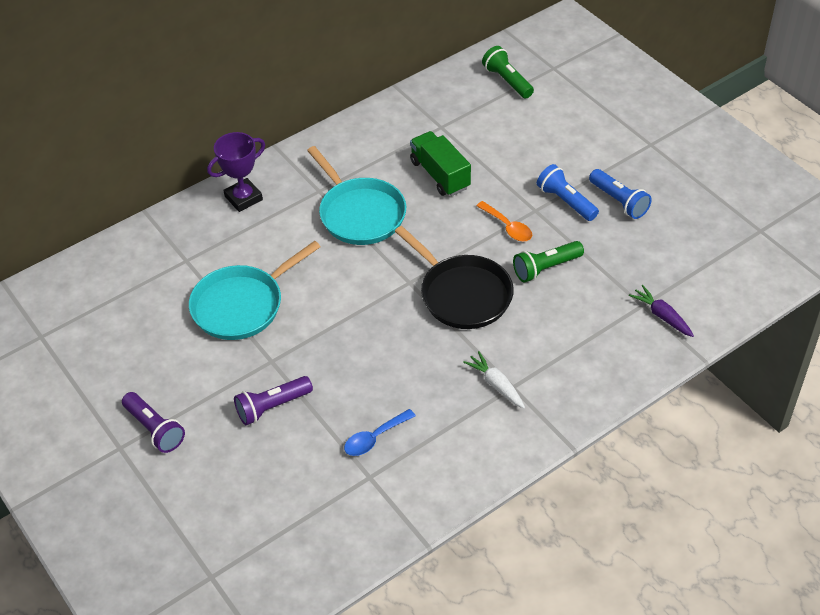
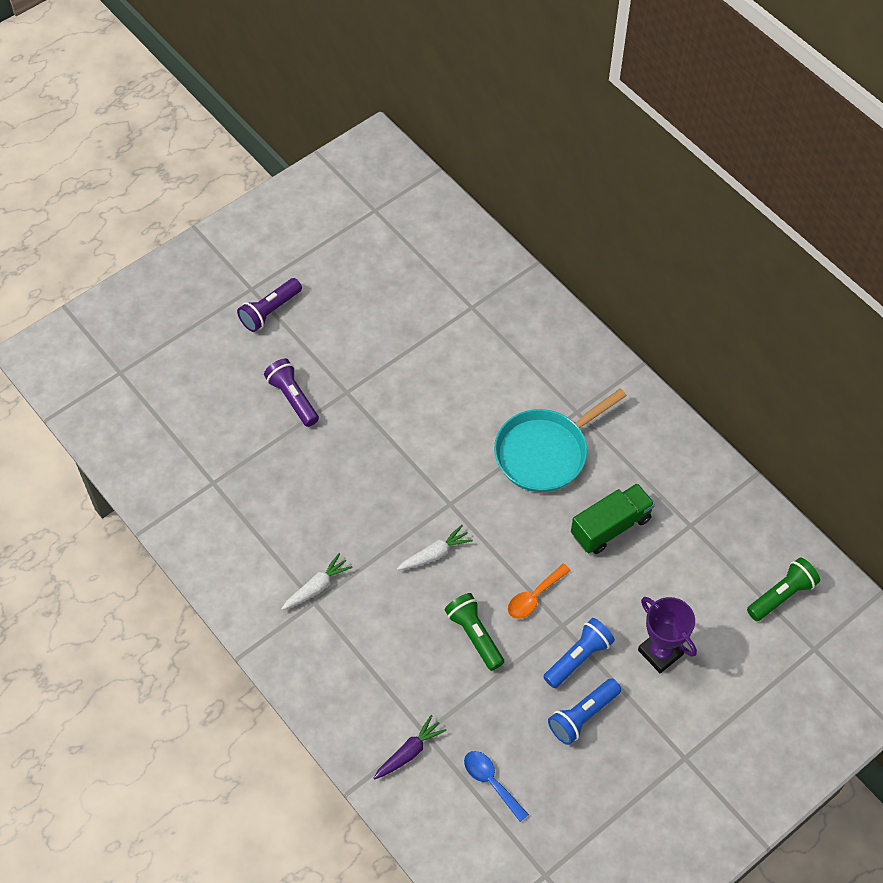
camera: 85 degrees right, 10 degrees up
turquoise pan [189,241,320,340] -> none
purple trophy [207,132,265,212] -> purple trophy moved to [638,597,697,673]
blue spoon [344,409,416,456] -> blue spoon moved to [464,751,529,822]
black pan [395,226,514,329] -> white carrot [397,525,473,570]

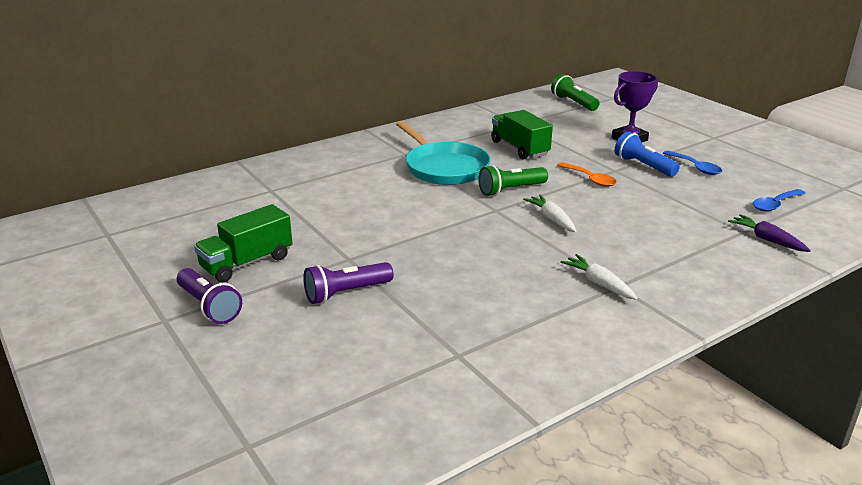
camera: 85 degrees left, 30 degrees down
green flashlight [445,593,504,671] -> green flashlight moved to [478,165,548,196]
blue flashlight [548,679,621,745] -> blue spoon [663,150,722,175]
none -> green truck [194,204,293,282]

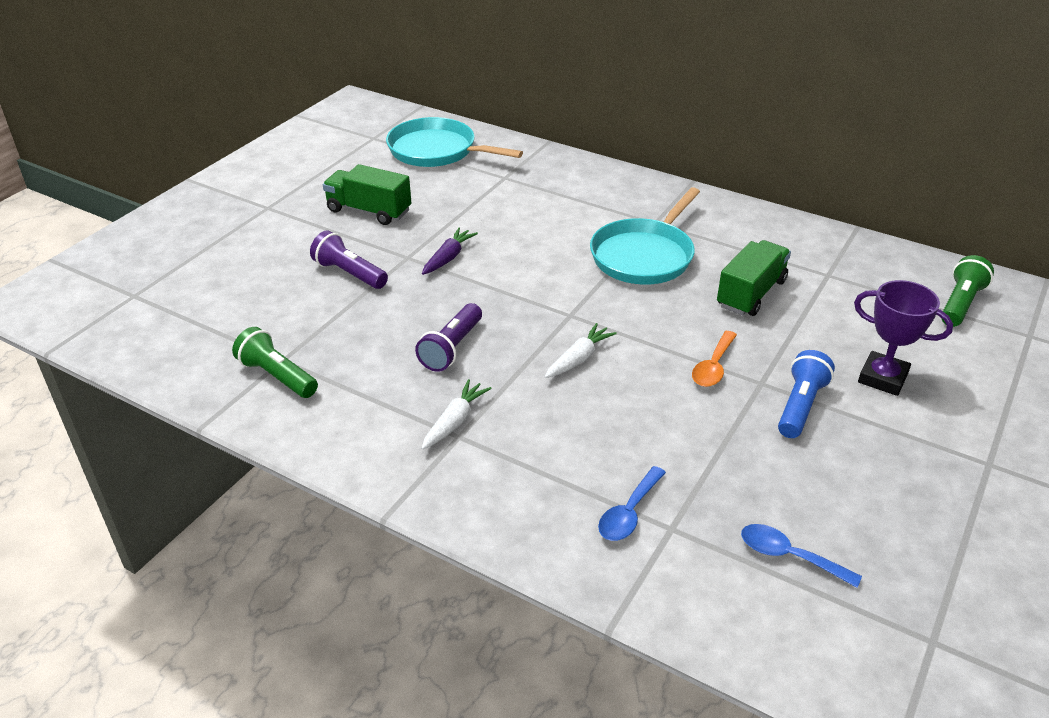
camera: 65 degrees right, 10 degrees up
purple flashlight [177,268,242,324] -> purple flashlight moved to [415,303,482,372]
green flashlight [478,165,548,196] -> green flashlight moved to [232,327,318,398]
blue spoon [663,150,722,175] -> blue spoon moved to [598,466,666,541]
purple carrot [728,214,811,252] -> purple carrot moved to [422,227,478,275]
none -> turquoise pan [386,117,523,167]

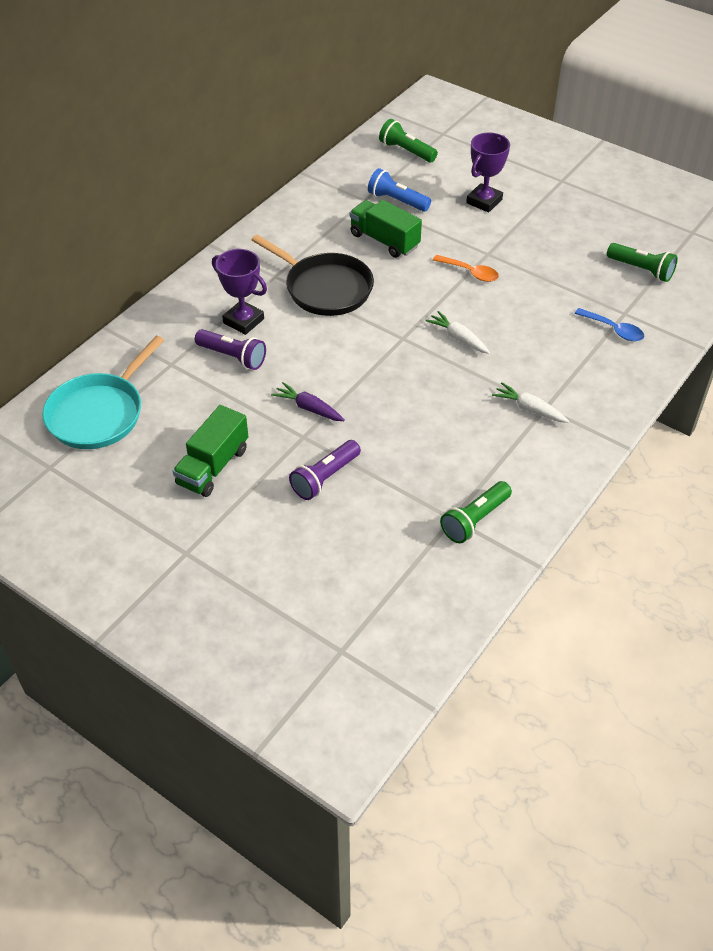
camera: 85 degrees left, 10 degrees up
purple flashlight [415,303,482,372] -> purple flashlight moved to [195,329,266,370]
turquoise pan [590,187,700,285] -> black pan [252,235,374,316]
blue spoon [741,524,862,588] -> green flashlight [607,243,678,282]
blue flashlight [778,350,835,438] -> blue flashlight moved to [368,168,431,212]
none -> purple trophy [212,249,267,335]

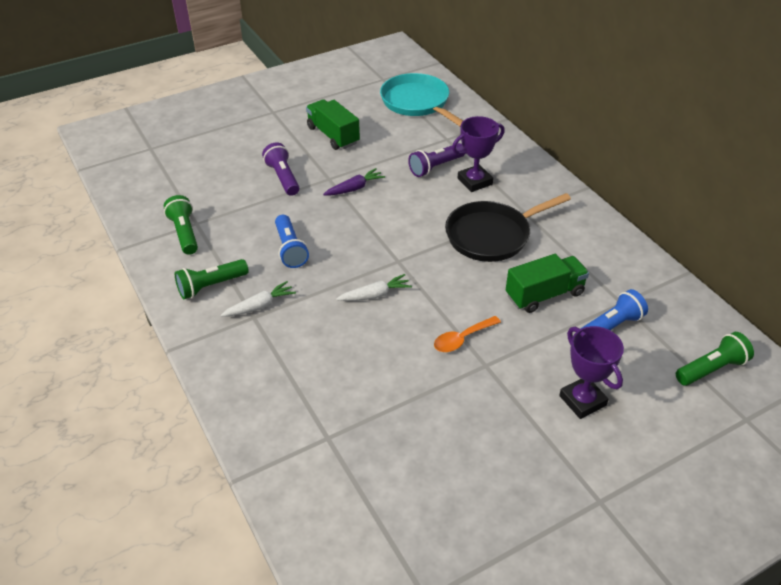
camera: 115 degrees right, 5 degrees down
blue spoon [574,308,644,341] -> none
green flashlight [607,243,678,282] -> green flashlight moved to [175,259,249,299]
none -> blue flashlight [275,215,309,268]

